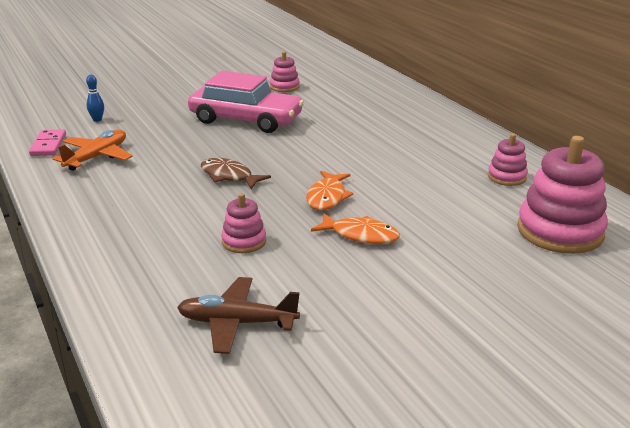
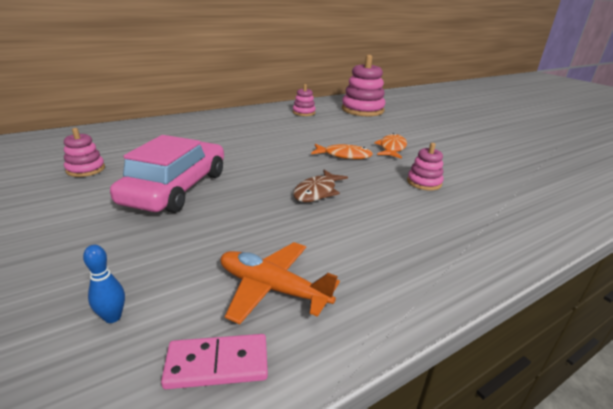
camera: 95 degrees left, 0 degrees up
brown plane [177,277,300,354] -> none

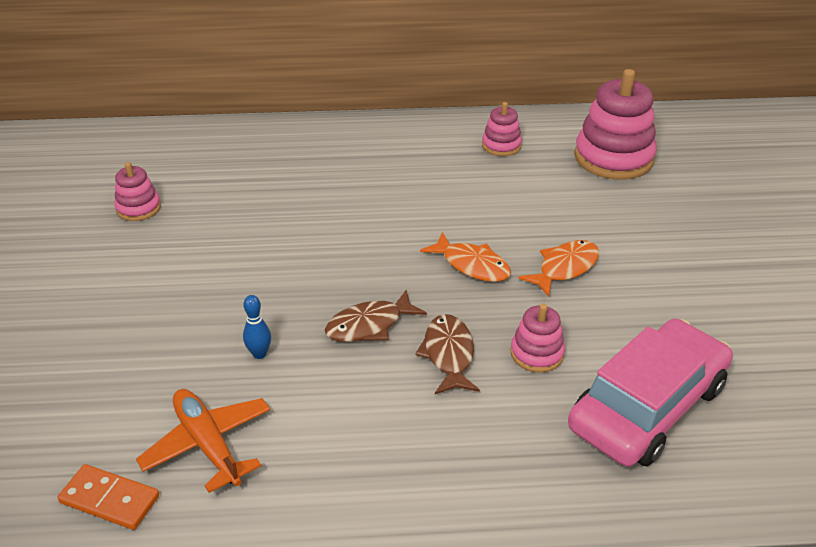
camera: 30 degrees right, 10 degrees up
blue bowling pin [83,245,125,323] -> blue bowling pin moved to [243,295,271,359]
pink car [110,135,224,213] -> pink car moved to [568,318,733,467]
pink domino [161,334,268,389] -> orange domino [58,464,159,530]
none -> brown fish [415,314,480,394]

